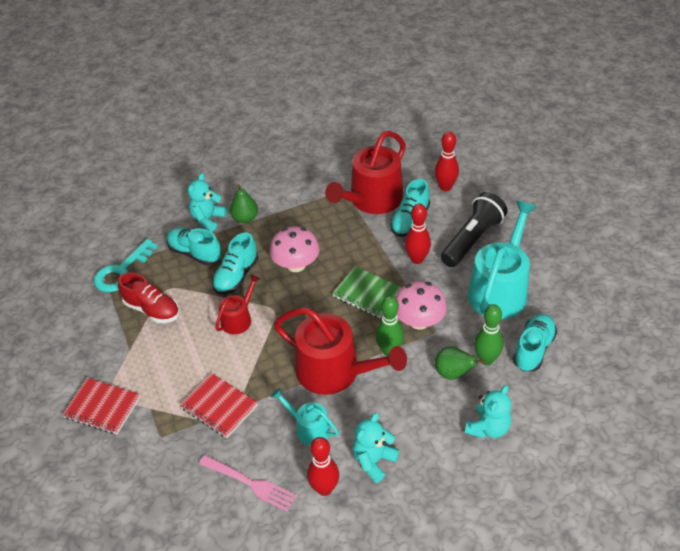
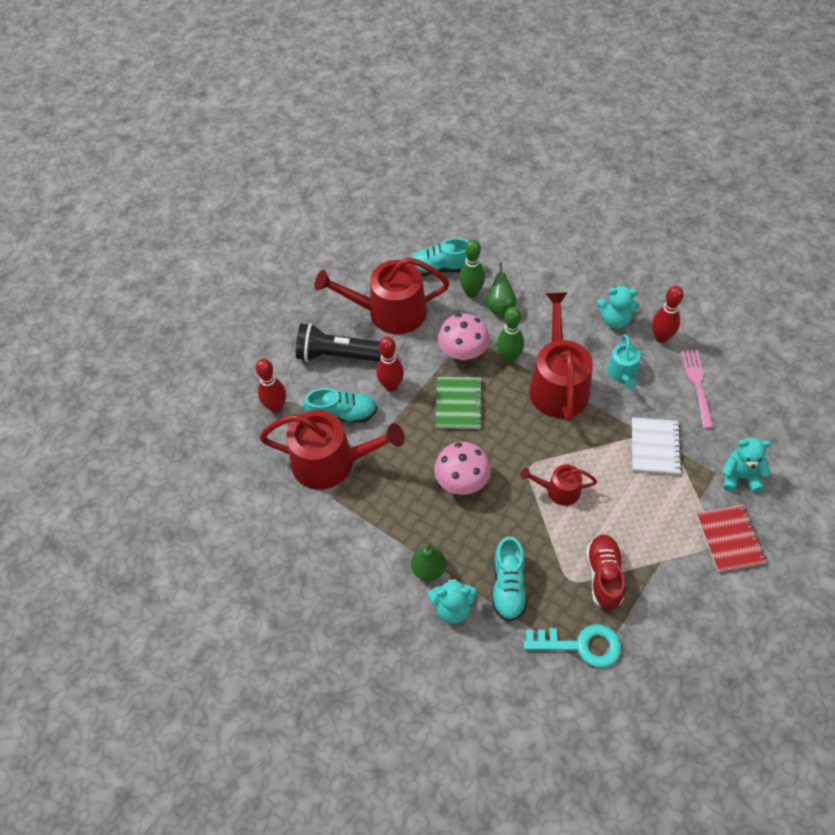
camera: 120 degrees left, 10 degrees up
red notebook [180,373,258,438] -> white notebook [632,417,682,475]
turquoise shoe [212,232,258,295] -> none
turquoise teddy bear [465,385,511,439] -> turquoise teddy bear moved to [722,437,772,493]
turquoise watering can [468,201,537,319] -> red watering can [314,257,449,334]

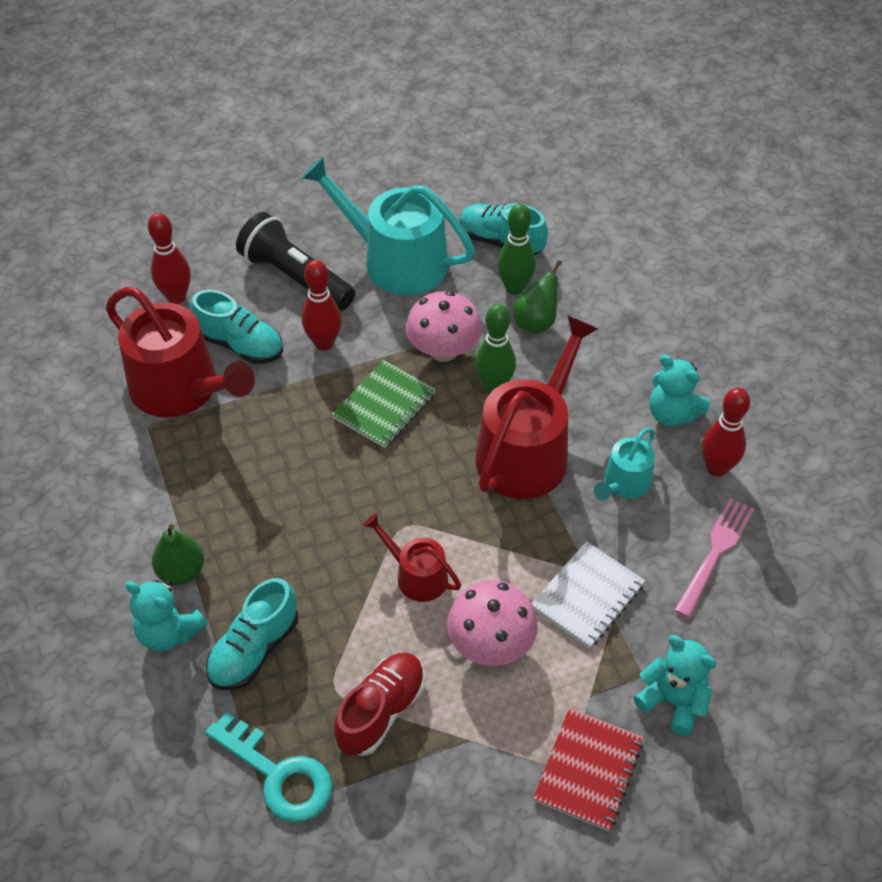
camera: 30 degrees right, 5 degrees down
red watering can [314,257,449,334] -> turquoise watering can [301,156,475,295]
pink mushroom [434,442,491,495] -> pink mushroom moved to [447,580,538,666]

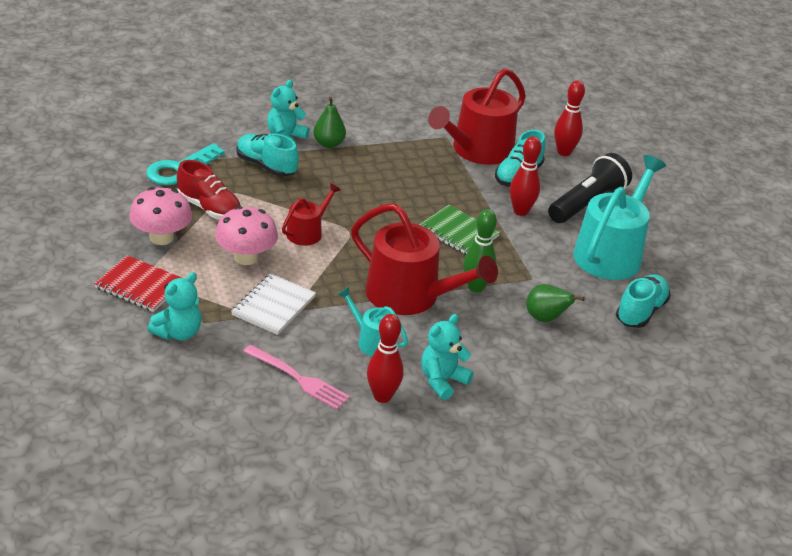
camera: 90 degrees right, 15 degrees down
pink mushroom [406,291,482,362] -> pink mushroom moved to [129,187,192,245]
green bowling pin [497,204,536,295] -> none
white notebook [531,541,646,649] -> white notebook turned 75 degrees clockwise [231,274,316,335]

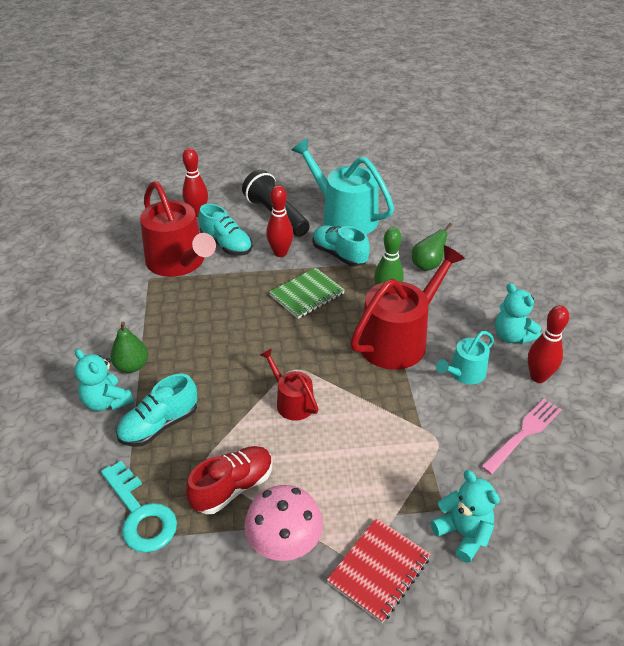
camera: 75 degrees left, 5 degrees up
pink mushroom [215,206,278,265] -> none
white notebook [231,274,316,335] -> none
turquoise shoe [616,274,671,328] -> turquoise shoe moved to [313,225,370,266]

